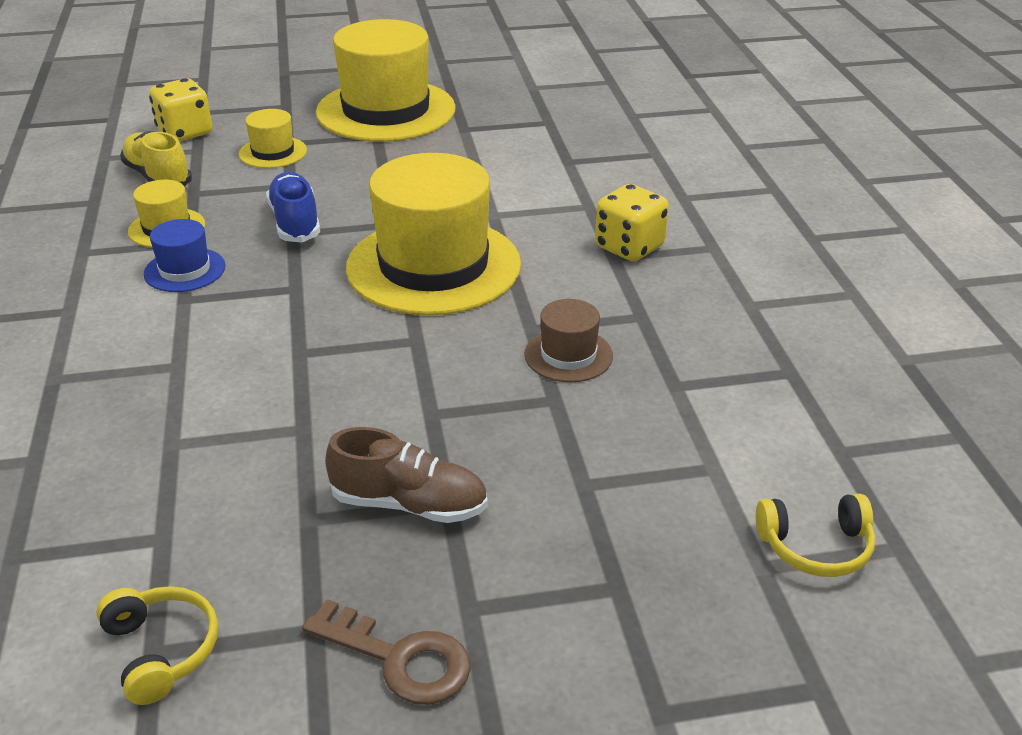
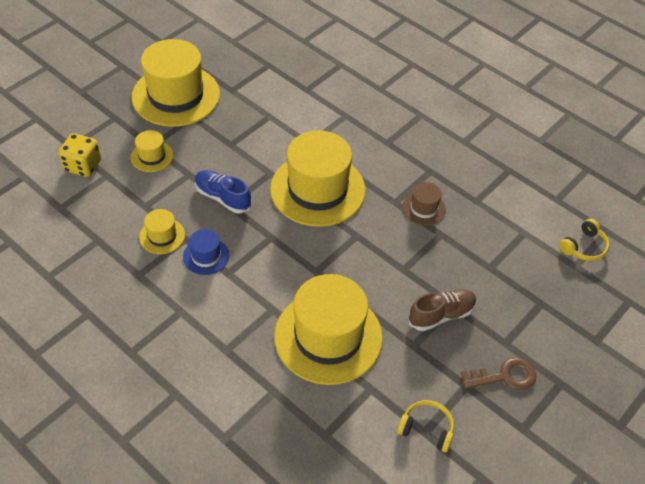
camera: 40 degrees left, 15 degrees up
yellow shoe [120,131,192,186] -> none
yellow dice [595,184,669,261] -> none
none -> yellow hat [274,274,383,385]

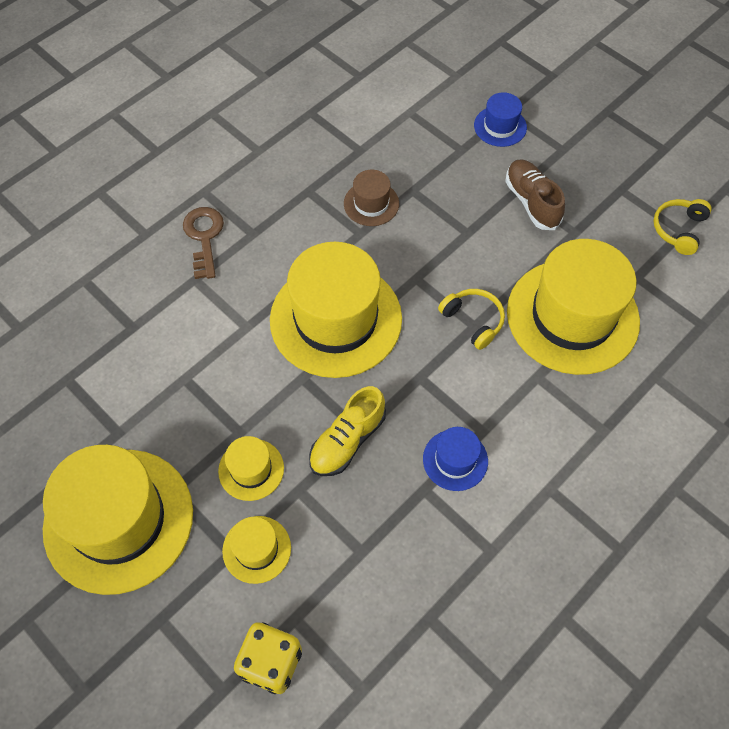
camera: 85 degrees left, 10 degrees up
yellow hat [139,209,185,254] -> yellow hat moved to [218,436,284,501]
blue shoe [195,170,252,213] -> yellow shoe [309,386,386,476]
brown key [461,357,537,390] -> brown key moved to [183,207,224,279]
yellow headphones [559,219,609,261] -> yellow headphones moved to [438,289,505,350]
none -> blue hat [474,92,527,147]

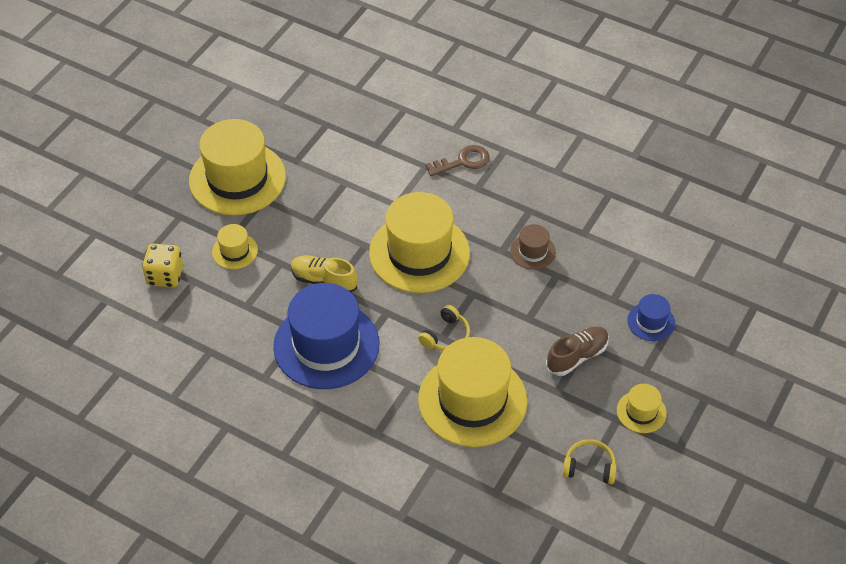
camera: 75 degrees right, 10 degrees down
yellow hat [218,436,284,501] -> yellow hat moved to [617,384,667,433]
blue hat [423,427,488,491] -> blue hat [273,283,379,389], size x2.20

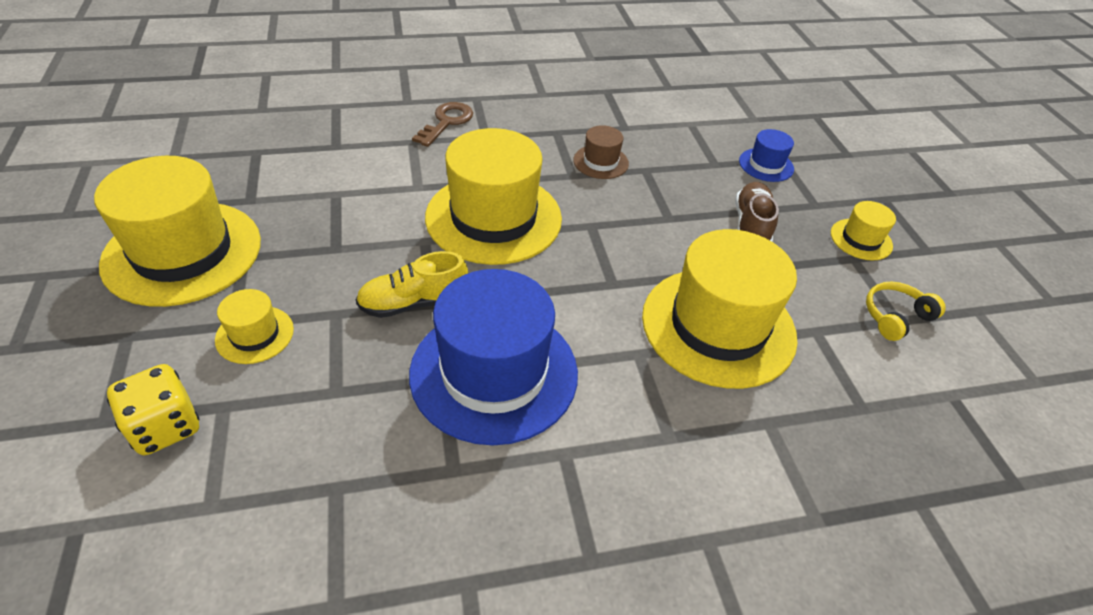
camera: 45 degrees left, 5 degrees down
yellow headphones [418,305,470,351] -> none

